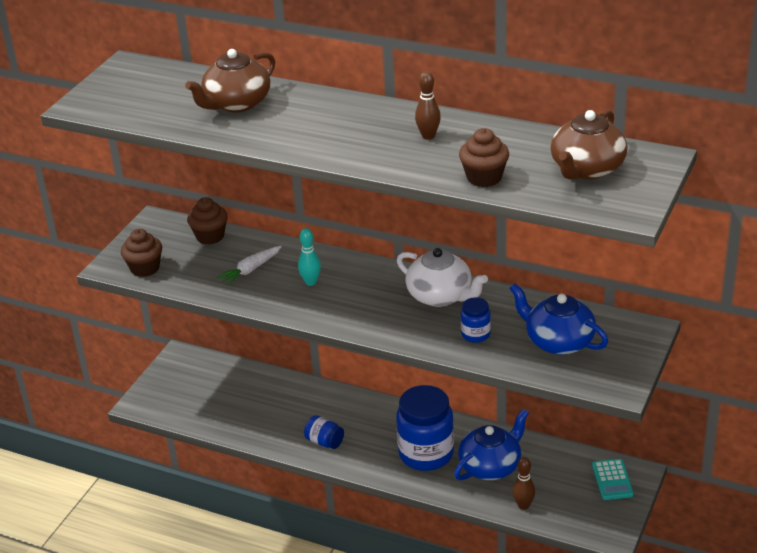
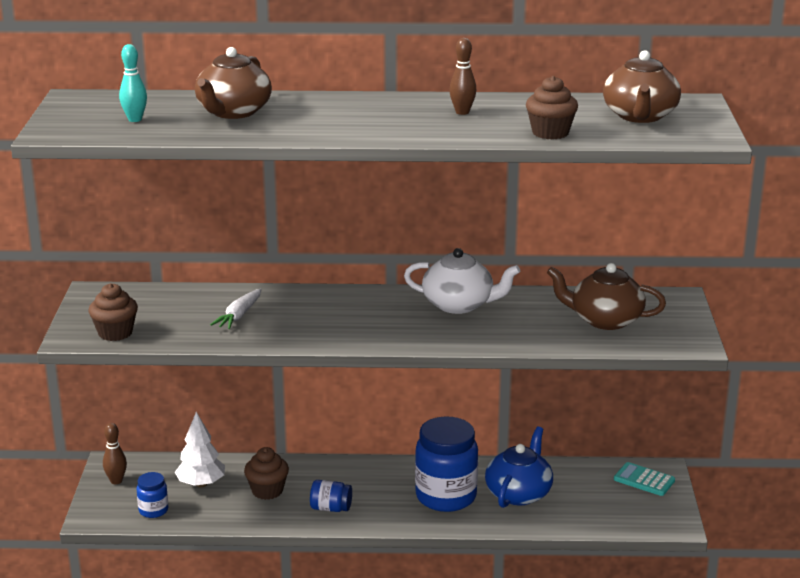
camera: 25 degrees left, 10 degrees down
brown cupcake [187,197,228,245] -> brown cupcake moved to [244,447,289,500]
turquoise bowling pin [298,228,321,286] -> turquoise bowling pin moved to [119,44,147,122]
blue jar [461,297,491,343] -> blue jar moved to [137,472,168,518]
blue teapot [509,283,608,355] -> brown teapot [547,263,666,330]
brown bowling pin [512,457,535,510] -> brown bowling pin moved to [103,423,127,484]
turquoise calculator [592,459,634,500] -> turquoise calculator turned 150 degrees clockwise [614,462,675,496]
none -> white tree [175,412,225,487]

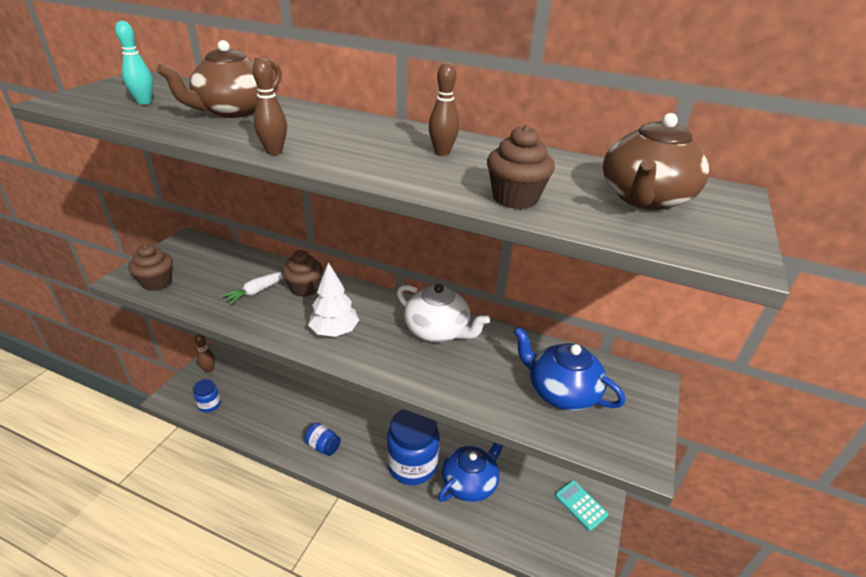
camera: 20 degrees right, 10 degrees up
white tree [175,412,225,487] -> white tree moved to [308,262,359,337]
brown cupcake [244,447,289,500] -> brown cupcake moved to [282,250,323,297]
brown teapot [547,263,666,330] -> blue teapot [514,327,625,411]
none -> brown bowling pin [253,58,287,155]

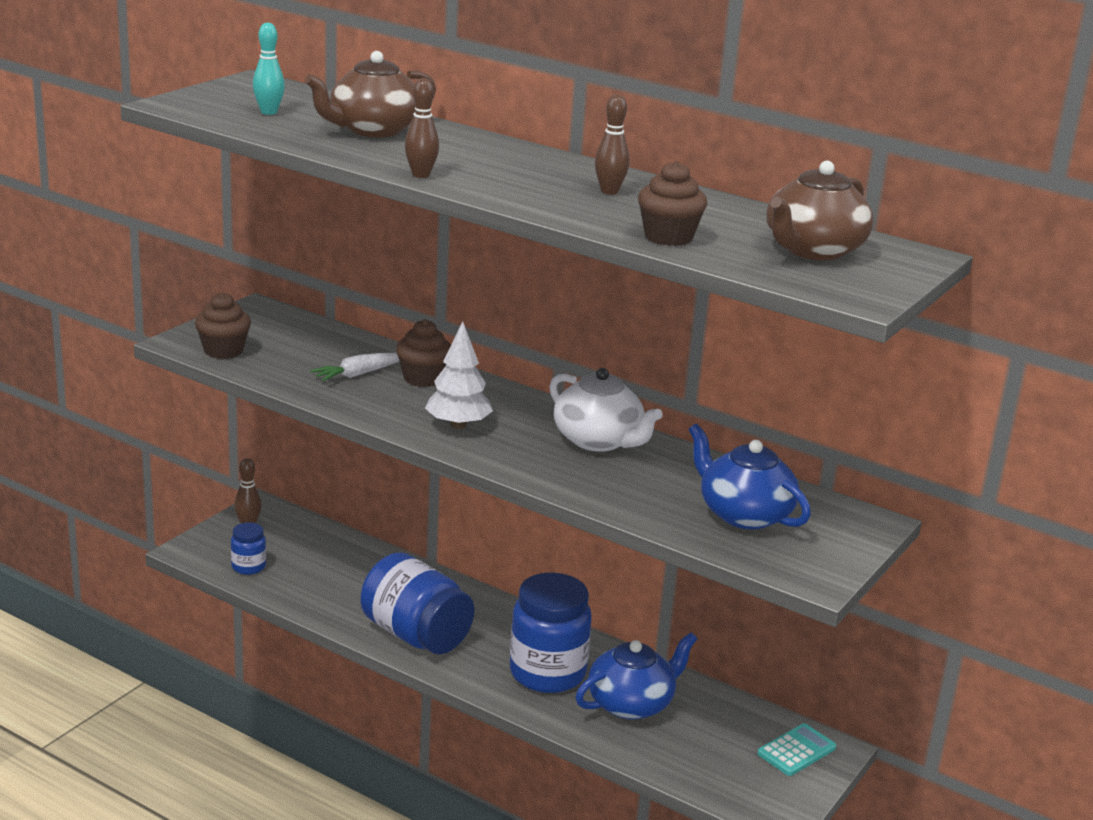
camera: 10 degrees right, 10 degrees down
blue jar [305,423,341,456] -> blue jar [361,552,475,654], size x2.09
turquoise calculator [555,480,608,531] -> turquoise calculator turned 75 degrees clockwise [757,723,836,776]

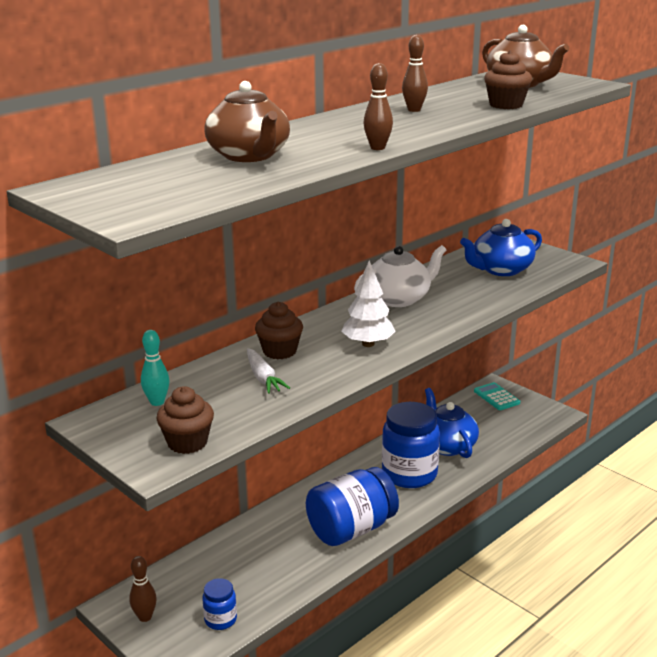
camera: 75 degrees left, 0 degrees up
turquoise bowling pin [253,23,285,115] -> turquoise bowling pin moved to [141,330,170,406]

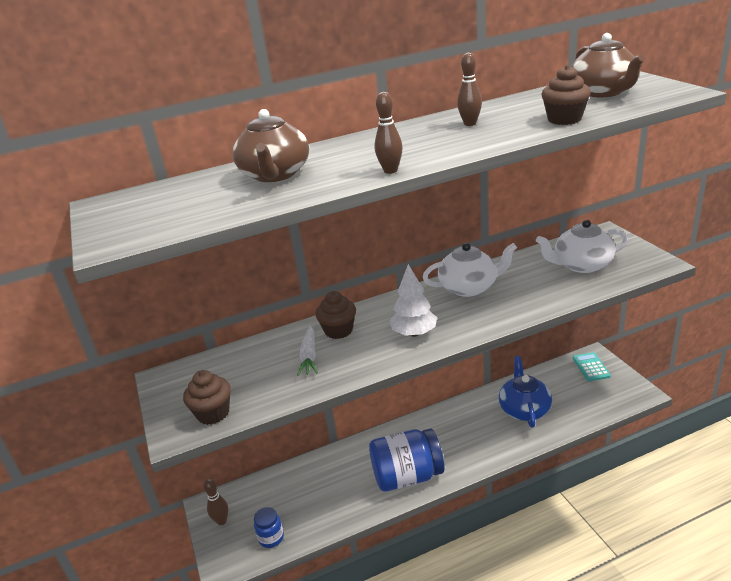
camera: 25 degrees right, 5 degrees up
turquoise bowling pin [141,330,170,406] -> none
blue jar [382,402,440,488] -> none
blue teapot [460,219,542,276] -> white teapot [536,220,628,273]

